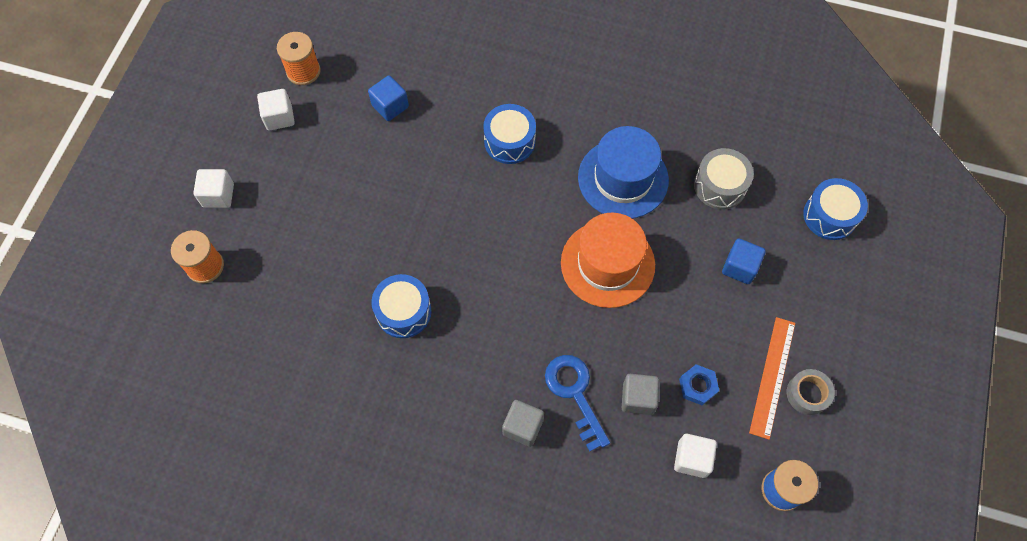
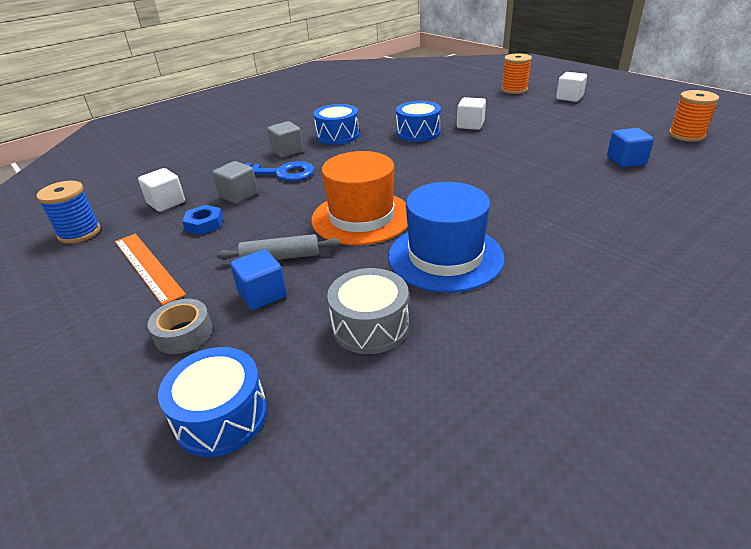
camera: 125 degrees right, 30 degrees down
white cube [257,89,295,130] -> white cube moved to [457,97,486,130]
blue drum [483,104,536,164] -> blue drum moved to [313,104,360,145]
grey tape [787,369,835,415] -> grey tape moved to [147,299,213,354]
none -> grey rolling pin [217,234,340,260]

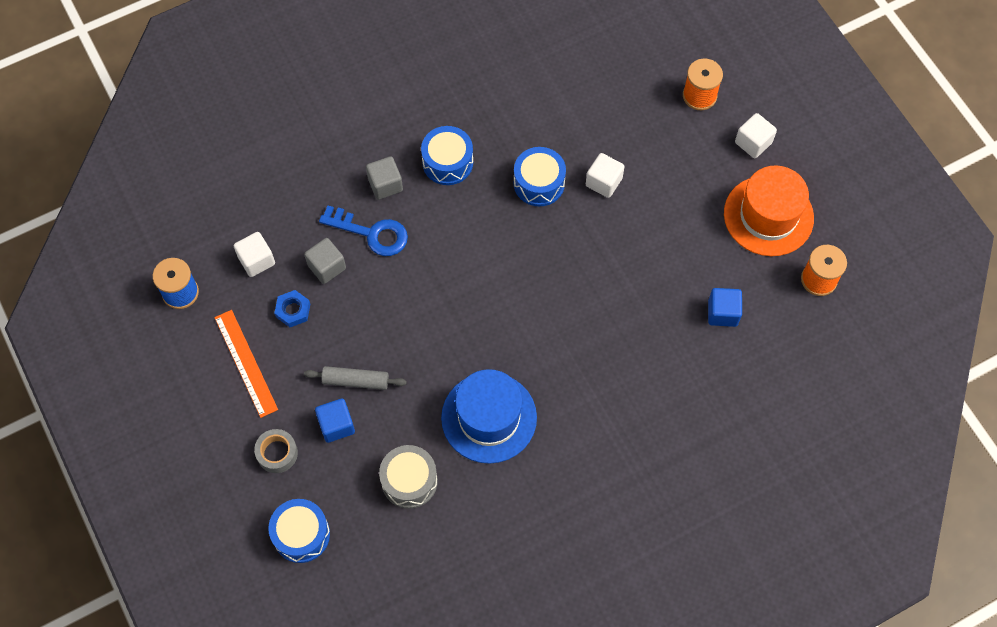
camera: 10 degrees right, 30 degrees up
orange hat [311,151,408,245] -> orange hat moved to [724,165,814,256]

